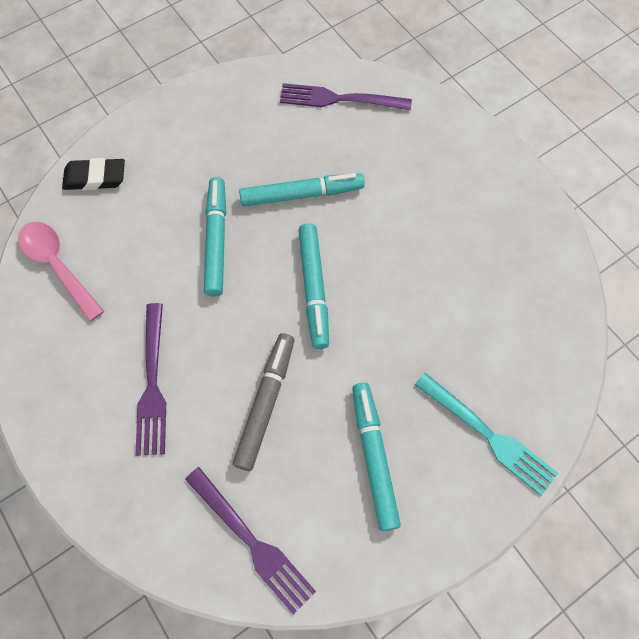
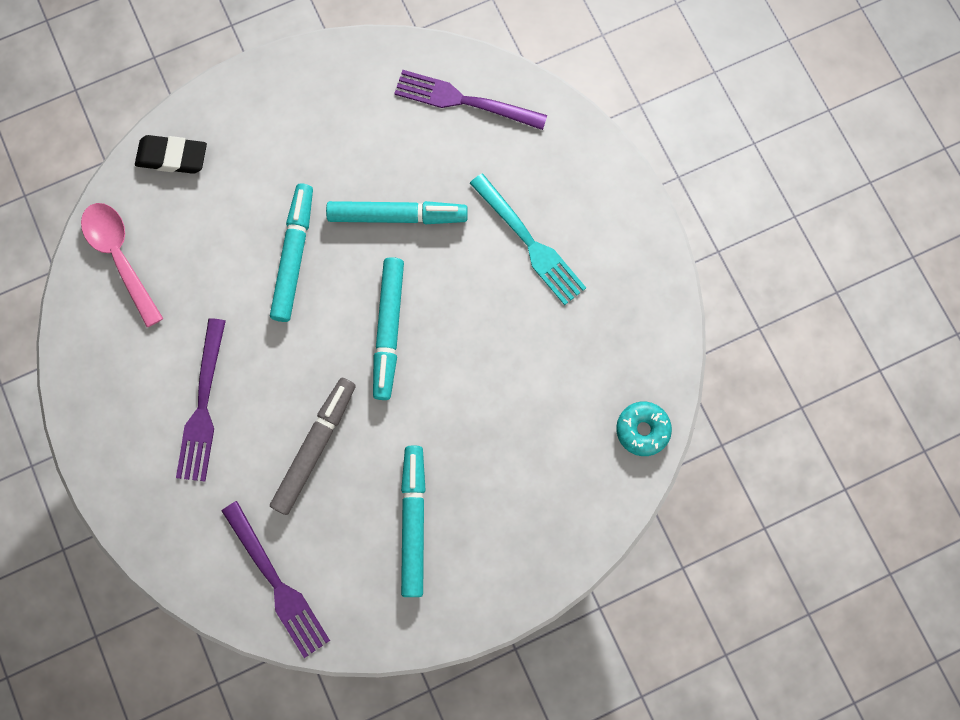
camera: 10 degrees right, 10 degrees up
turquoise fork [415,373,558,496] -> turquoise fork moved to [470,173,586,305]
none -> turquoise donut [616,402,672,456]

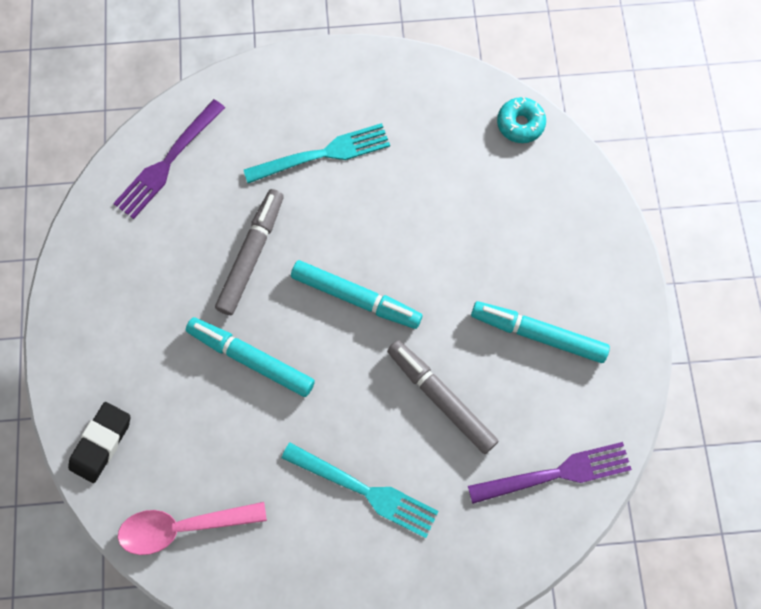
camera: 70 degrees left, 5 degrees down
purple fork [176,318,226,481] -> turquoise fork [281,442,439,538]
turquoise marker [326,201,468,224] -> grey marker [215,189,284,315]

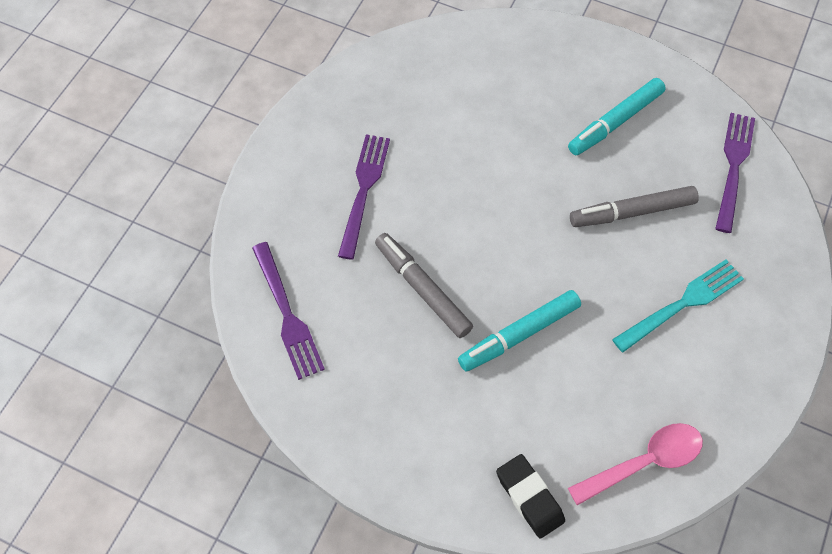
camera: 60 degrees left, 10 degrees down
pink spoon [118,502,267,555] -> pink spoon turned 135 degrees counterclockwise [568,423,703,505]
turquoise fork [244,123,390,183] -> purple fork [338,135,390,260]
turquoise marker [291,260,422,329] -> none
turquoise donut [497,97,546,143] -> none

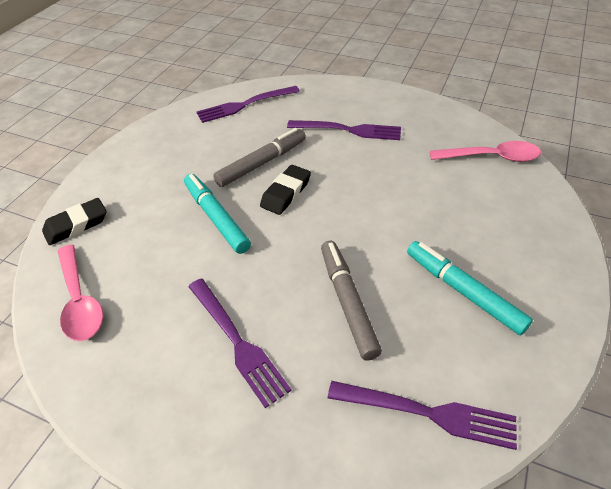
camera: 90 degrees right, 15 degrees down
turquoise fork [612,259,744,352] -> purple fork [188,279,292,408]
none -> black eraser [260,165,311,215]
none -> pink spoon [430,141,541,162]

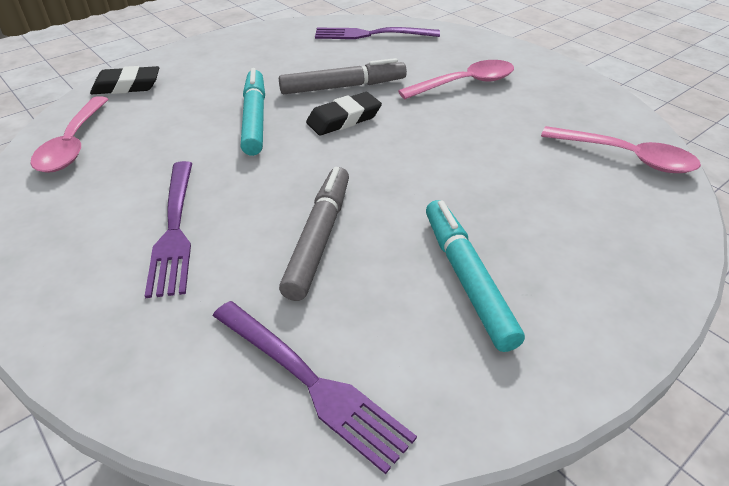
camera: 25 degrees right, 5 degrees down
purple fork [287,120,401,140] -> pink spoon [398,60,514,99]

